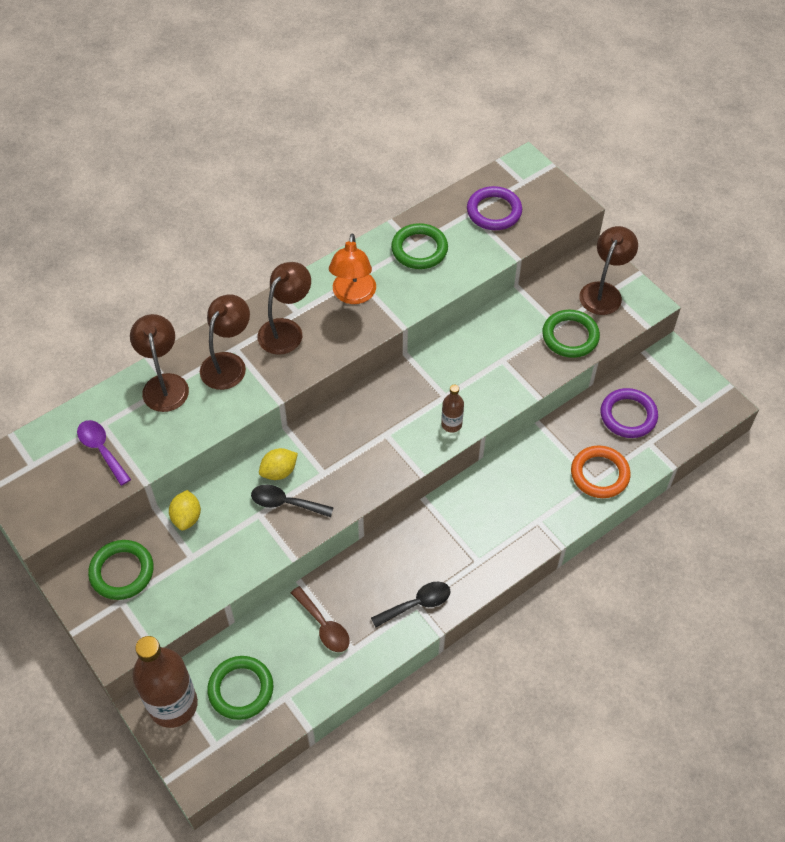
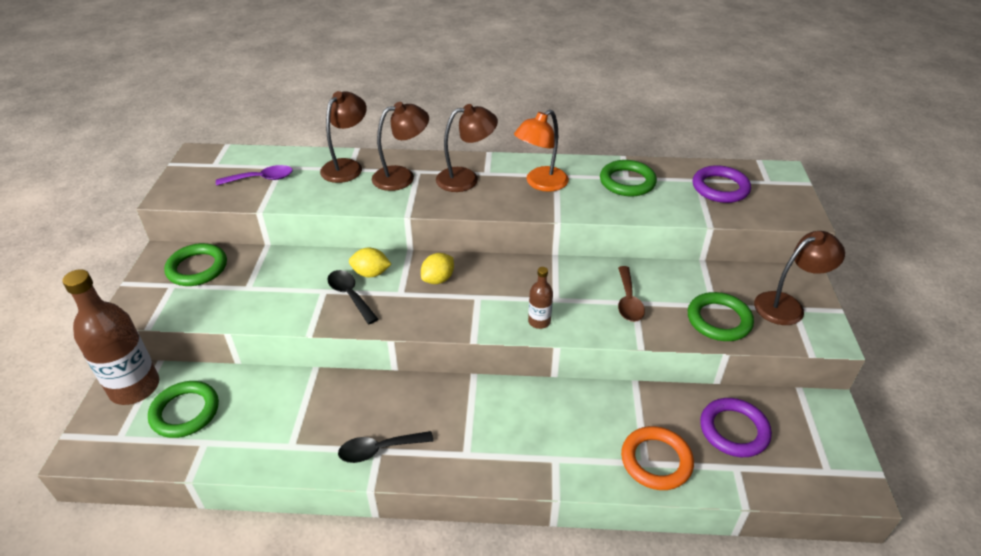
camera: 40 degrees right, 15 degrees down
purple spoon [77,420,131,486] -> purple spoon turned 75 degrees clockwise [216,165,293,186]
yellow lemon [169,490,201,530] -> yellow lemon moved to [421,253,454,284]
brown spoon [291,586,350,652] -> brown spoon moved to [618,266,645,322]
black spoon [371,582,450,627] -> black spoon turned 150 degrees clockwise [338,431,434,463]

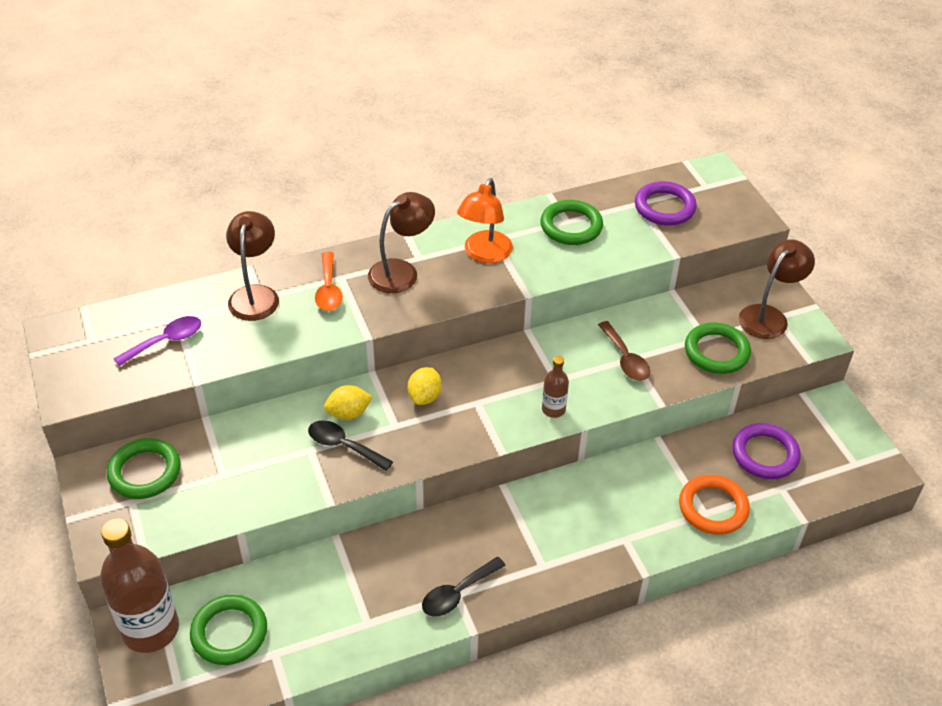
camera: 25 degrees left, 5 degrees up
brown lamp [372,102,429,191] -> orange spoon [315,252,343,311]

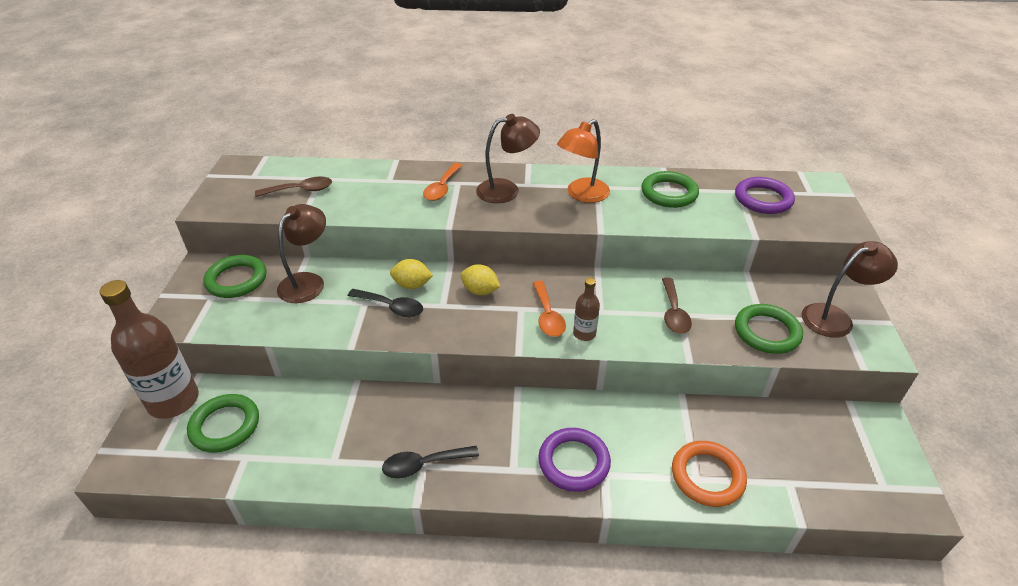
camera: 25 degrees right, 5 degrees down
purple spoon [113,316,201,366] -> brown spoon [255,176,332,197]
brown lamp [226,211,279,321] -> brown lamp moved to [277,204,326,303]
black spoon [308,420,393,471] -> black spoon turned 150 degrees clockwise [348,289,423,317]
yellow lemon [407,367,442,405] -> yellow lemon turned 75 degrees clockwise [461,264,501,295]
purple ring [732,423,801,479] -> purple ring moved to [538,428,611,492]
none -> orange spoon [533,281,566,337]

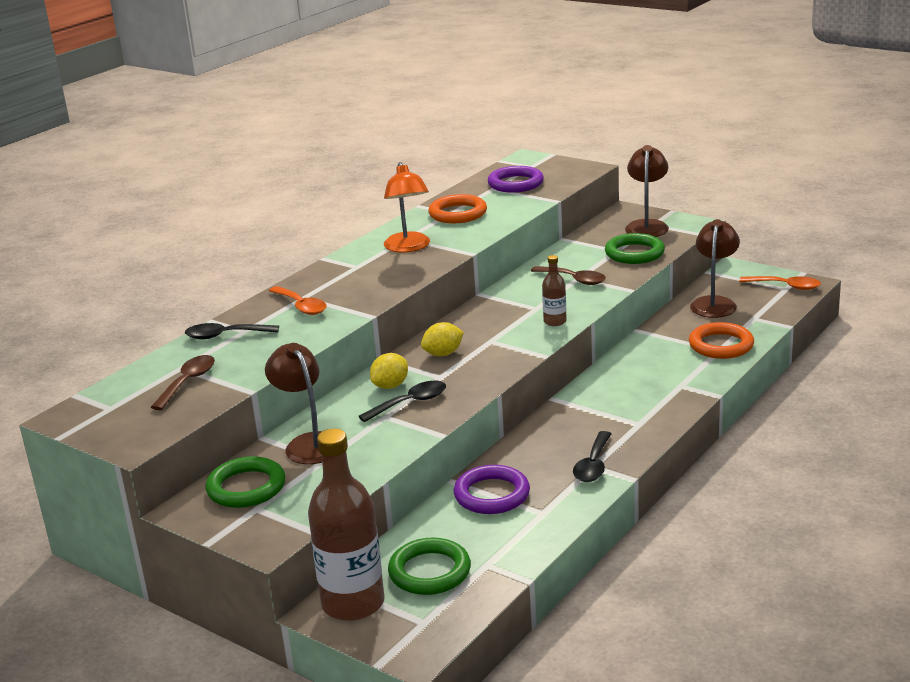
camera: 55 degrees left, 15 degrees down
brown lamp [476,114,540,203] -> brown lamp moved to [690,219,740,318]
orange spoon [533,281,566,337] -> orange spoon moved to [739,276,821,290]
purple ring [538,428,611,492] -> purple ring moved to [454,465,530,514]
green ring [641,171,699,208] -> orange ring [428,194,487,223]
none -> black spoon [185,323,279,340]

